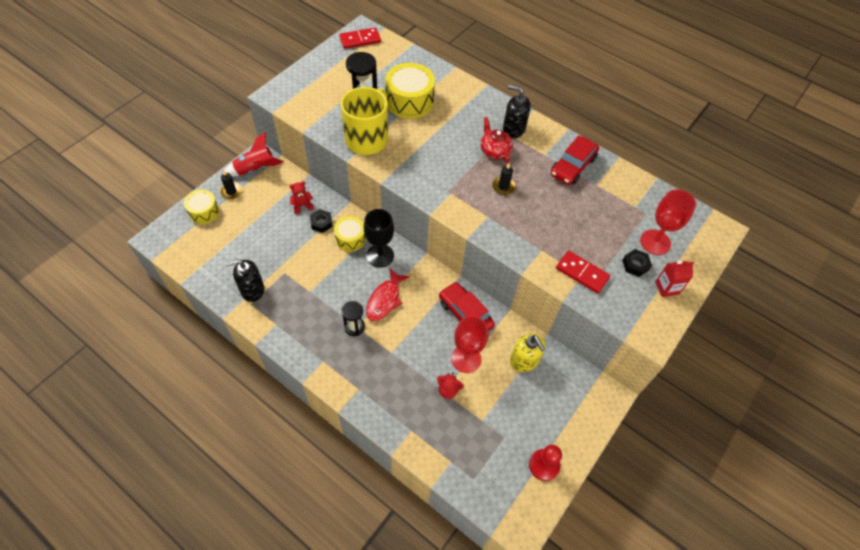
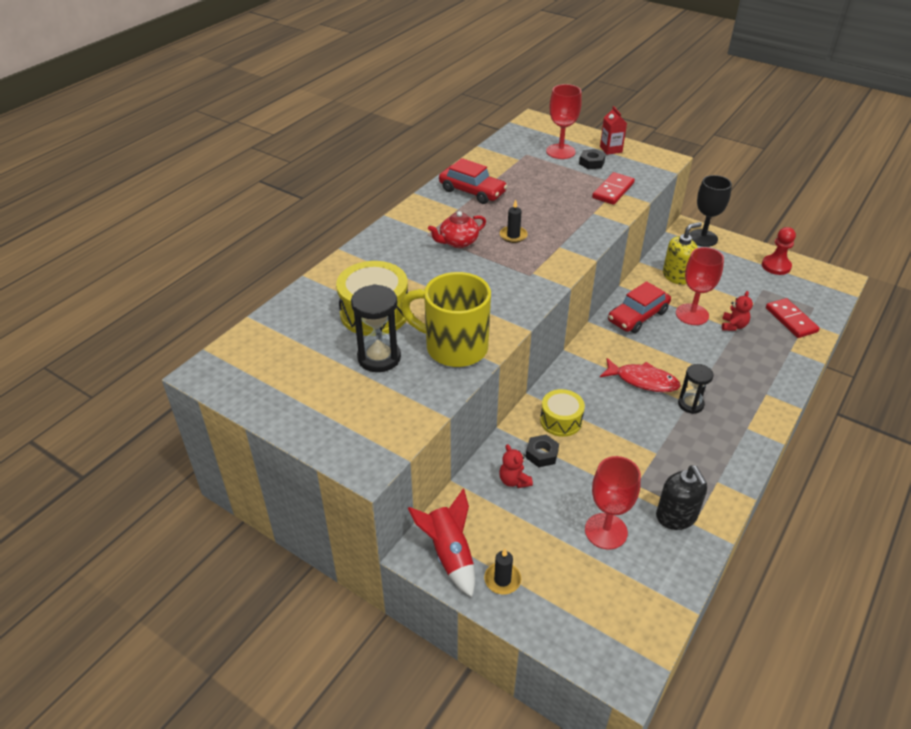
camera: 90 degrees left, 15 degrees down
yellow drum [184,189,219,224] -> none
red domino [339,28,381,49] -> red domino moved to [766,298,820,338]
black goblet [364,209,394,268] -> black goblet moved to [689,175,732,247]
black soap dispenser [503,85,531,139] -> none
none -> red goblet [585,456,641,550]

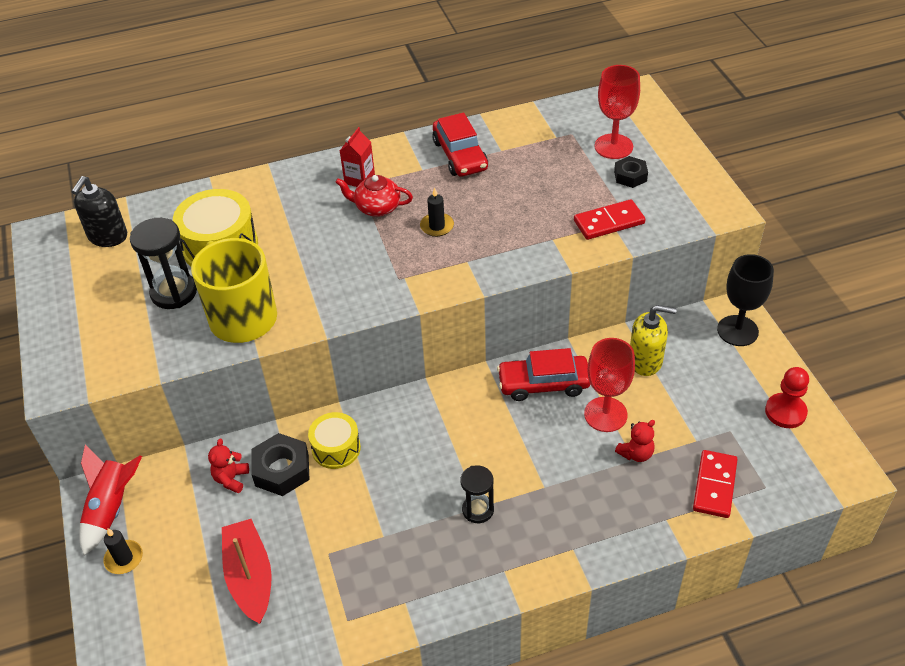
camera: 40 degrees right, 5 degrees up
black nut [526,435,559,467] -> black nut [251,433,310,496], size x1.59
red goblet [585,456,641,550] -> red boat [222,519,272,624]
red carton [600,106,627,155] -> red carton moved to [340,127,375,187]
red fish [600,358,680,392] -> none
black soap dispenser [656,465,707,530] -> black soap dispenser moved to [71,176,127,247]

